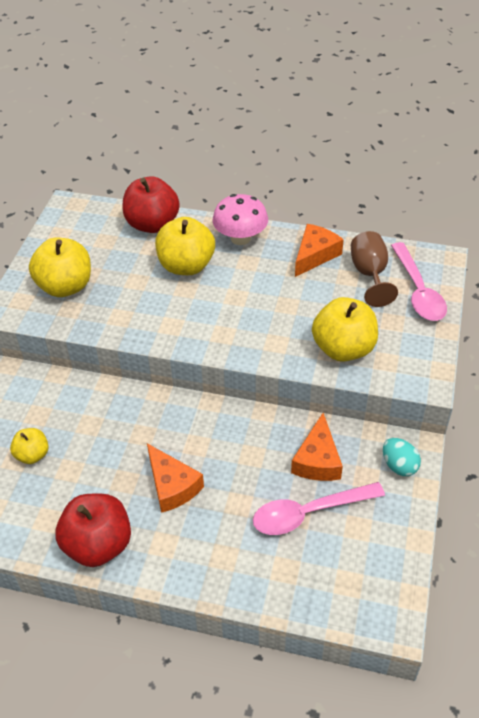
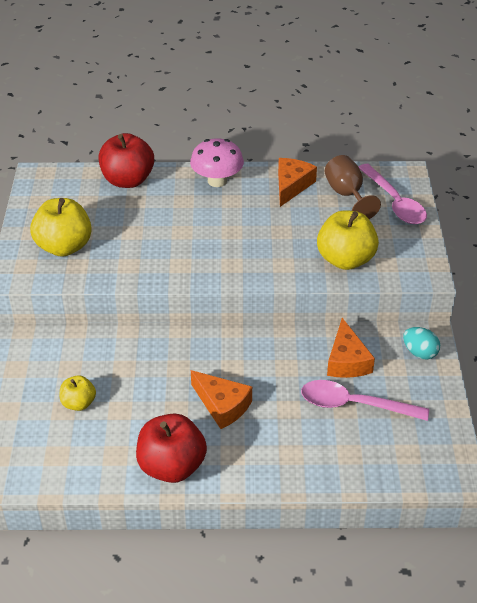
camera: 15 degrees left, 5 degrees down
yellow apple [155,217,215,275] -> none
pink spoon [253,482,385,535] -> pink spoon turned 45 degrees clockwise [301,380,429,421]

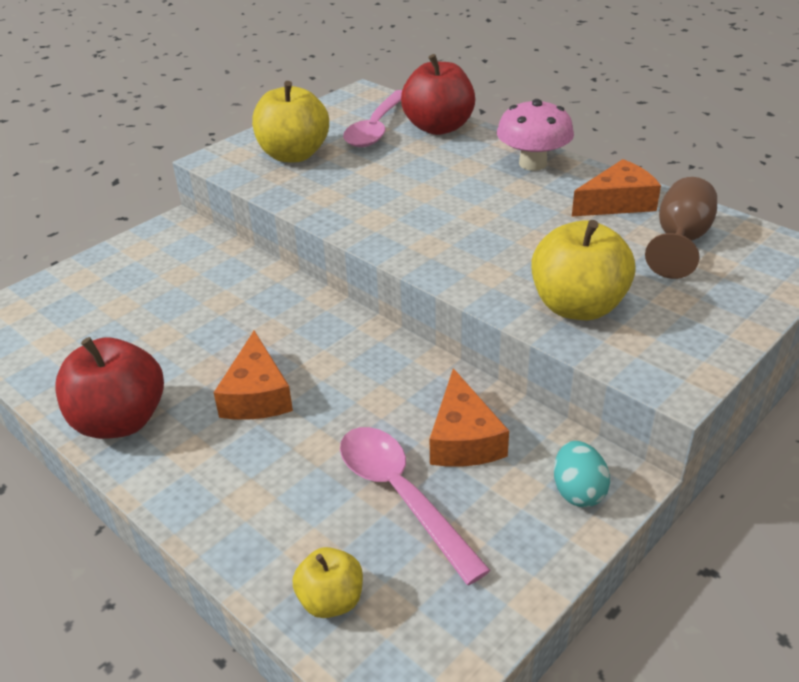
camera: 45 degrees right, 5 degrees down
yellow apple [59,375,96,411] -> yellow apple moved to [293,547,363,618]
orange cheese [327,318,375,378] -> orange cheese turned 45 degrees counterclockwise [430,368,509,467]
pink spoon [359,164,427,224] -> pink spoon moved to [343,90,402,147]

